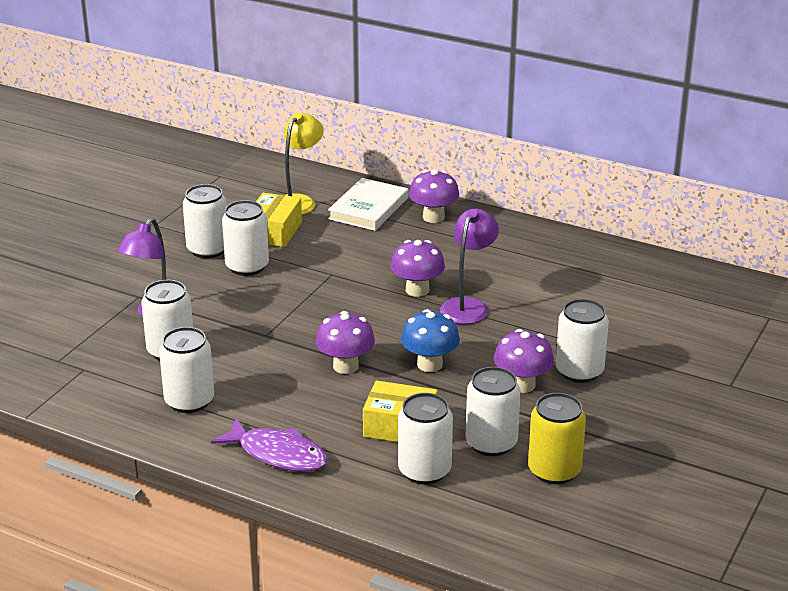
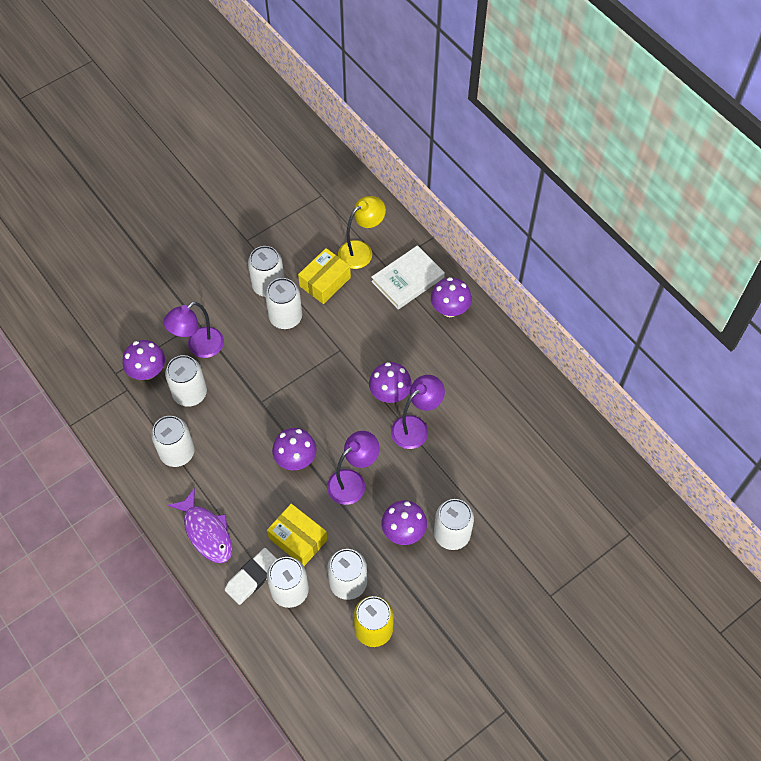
camera: 25 degrees right, 30 degrees up
blue mushroom [401,309,460,372] -> purple lamp [327,431,380,505]
none -> purple mushroom [123,340,165,380]
none -> white eraser [225,548,277,605]

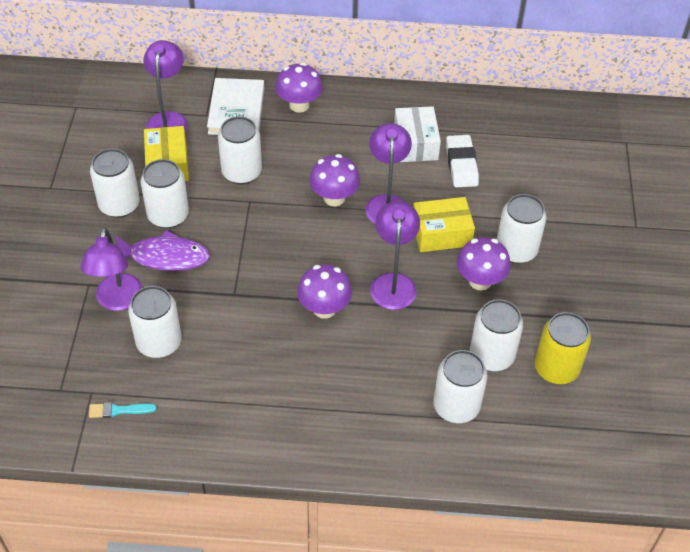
camera: 50 degrees left, 10 degrees down
purple mushroom [123,340,165,380] -> none
white can [151,416,195,467] -> white can moved to [218,116,262,184]
purple fish [168,488,232,563] -> purple fish moved to [115,230,210,271]
white eraser [225,548,277,605] -> white eraser moved to [446,135,479,187]
yellow box [267,504,328,566] -> yellow box moved to [413,197,475,252]
yellow lamp [338,196,386,269] -> purple lamp [144,40,188,132]
none -> turquoise brush [89,402,157,418]
none -> white box [394,106,441,162]

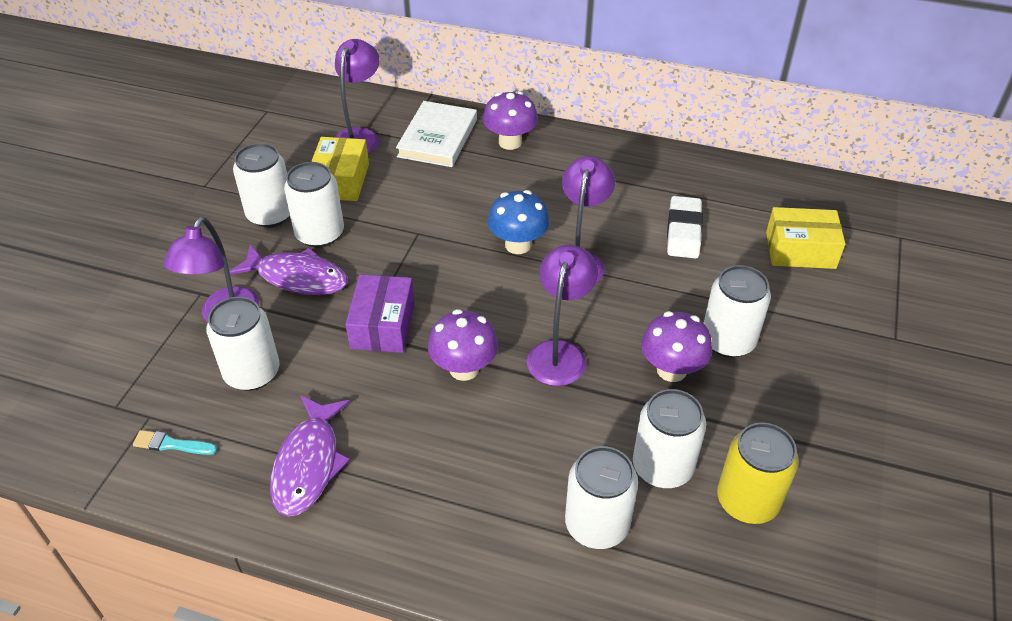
camera: 15 degrees right, 5 degrees down
white can [218,116,262,184] -> none
purple mushroom [309,154,360,206] -> blue mushroom [487,190,550,254]
white box [394,106,441,162] -> none
yellow box [413,197,475,252] -> yellow box moved to [766,207,845,269]
none -> purple fish [270,395,350,516]
none -> purple box [345,274,415,353]

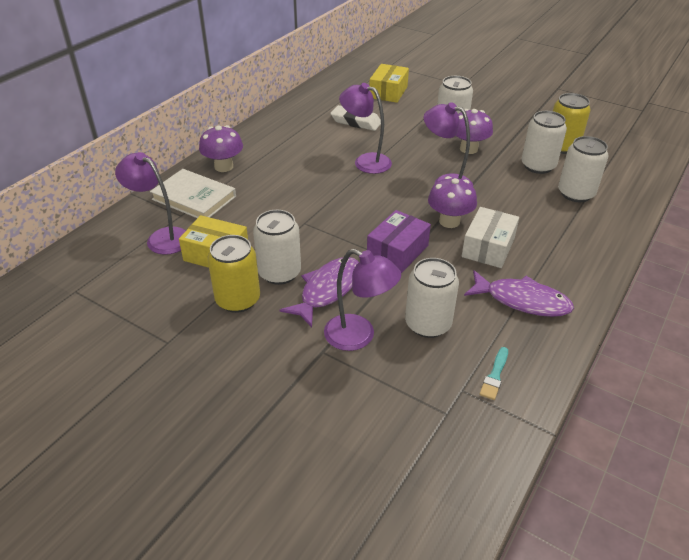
camera: 75 degrees left, 5 degrees down
white can [233,143,290,228] -> yellow can [207,235,260,313]
purple box [345,274,415,353] -> purple box turned 75 degrees counterclockwise [367,210,431,273]
blue mushroom [487,190,550,254] -> none
none -> white box [462,207,519,268]

